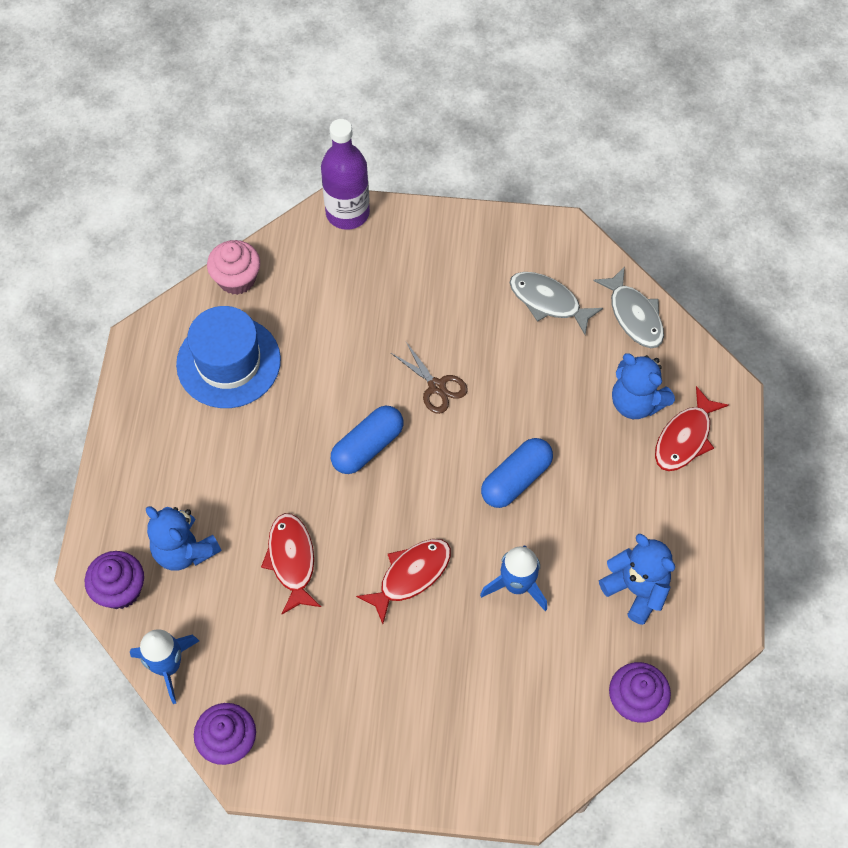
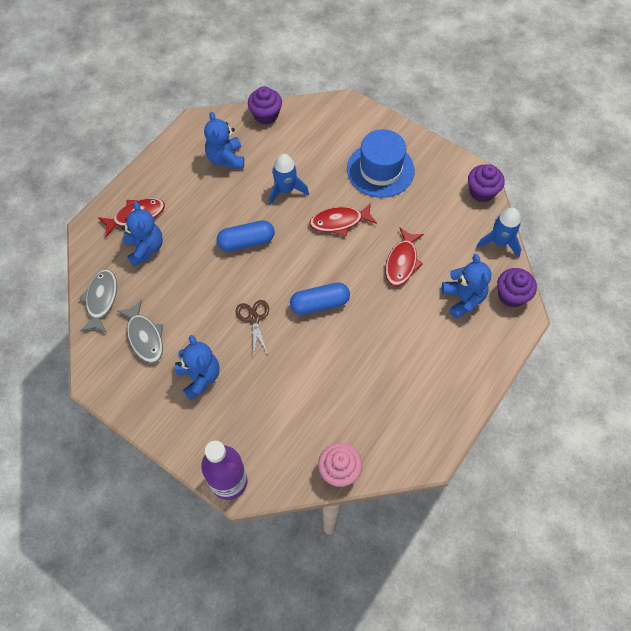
camera: 150 degrees left, 0 degrees up
blue hat [176,306,281,408] -> blue hat moved to [347,129,415,198]
none -> blue teddy bear [175,335,219,401]

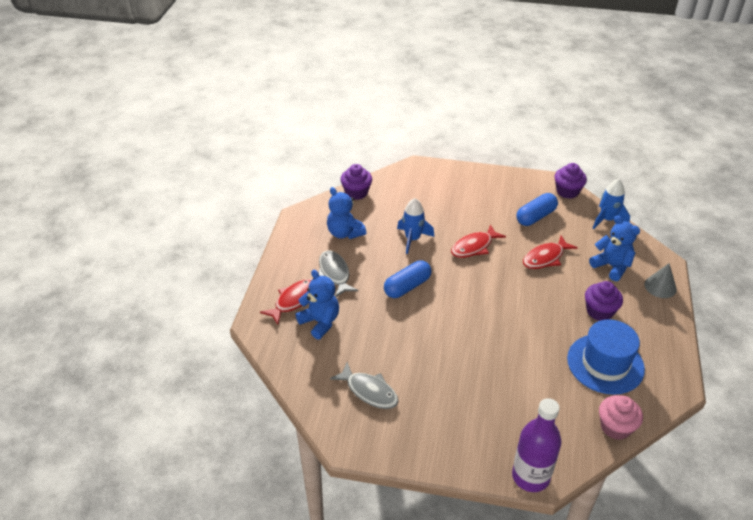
camera: 25 degrees left, 20 degrees down
grey fish [79,269,117,333] -> grey fish moved to [318,250,358,297]
blue teddy bear [175,335,219,401] -> none
brown scissors [236,300,269,355] -> none
blue capsule [290,282,350,315] -> blue capsule moved to [517,193,558,226]
blue hat [347,129,415,198] -> blue hat moved to [567,319,645,395]
red fish [385,228,424,286] -> red fish turned 60 degrees clockwise [523,236,578,269]
purple cupcake [497,268,537,307] -> purple cupcake moved to [585,281,623,321]
none -> grey cone [645,263,677,298]

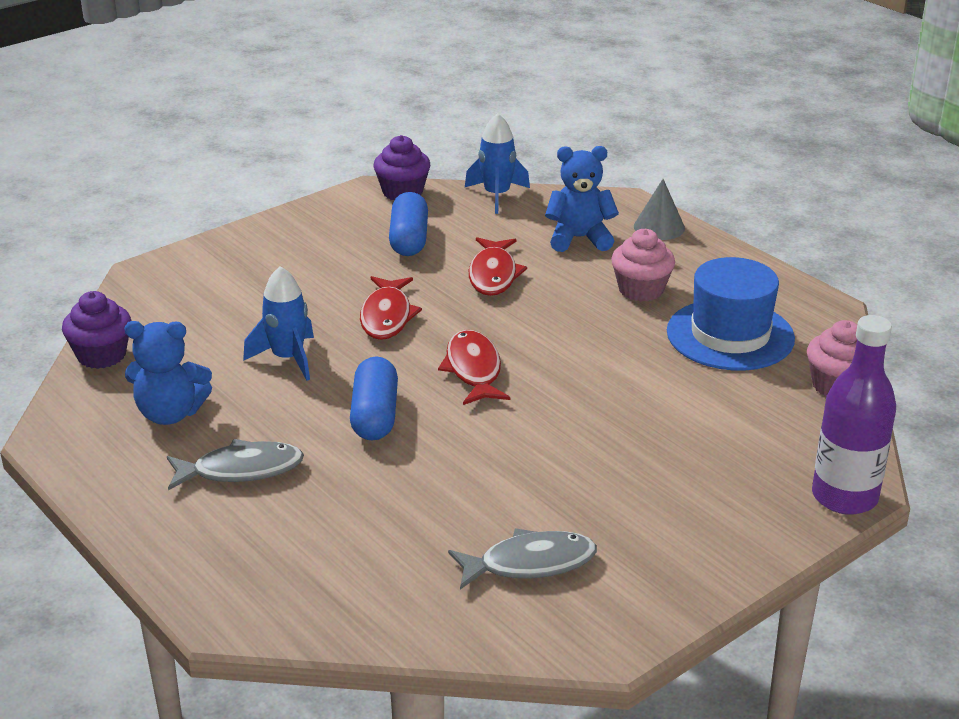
camera: 50 degrees left, 10 degrees down
red fish [260,279,312,325] -> red fish moved to [438,330,510,405]
blue teddy bear [296,270,339,339] -> none
grey fish [318,250,358,297] -> grey fish turned 150 degrees clockwise [167,439,304,490]
purple cupcake [585,281,623,321] -> pink cupcake [611,229,675,302]

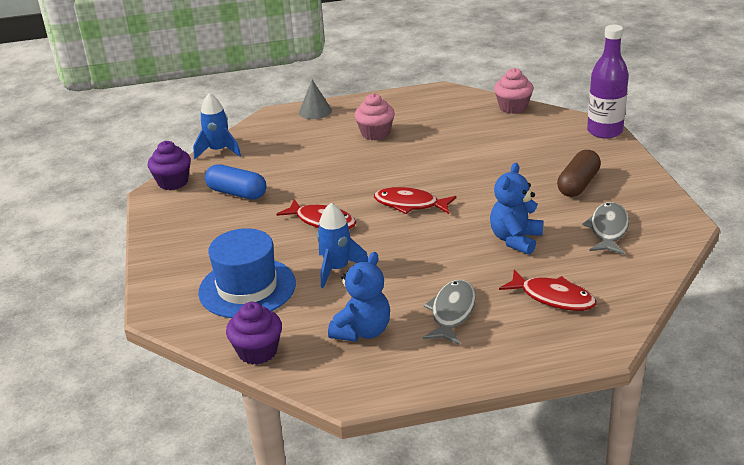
camera: 60 degrees left, 0 degrees up
blue capsule [350,357,398,440] -> none
red fish [469,237,527,296] -> red fish moved to [499,269,597,311]
blue teddy bear [545,146,619,252] -> blue teddy bear moved to [490,163,543,255]
blue hat [667,257,795,370] -> blue hat moved to [198,228,296,318]
none -> brown capsule [557,150,601,197]

